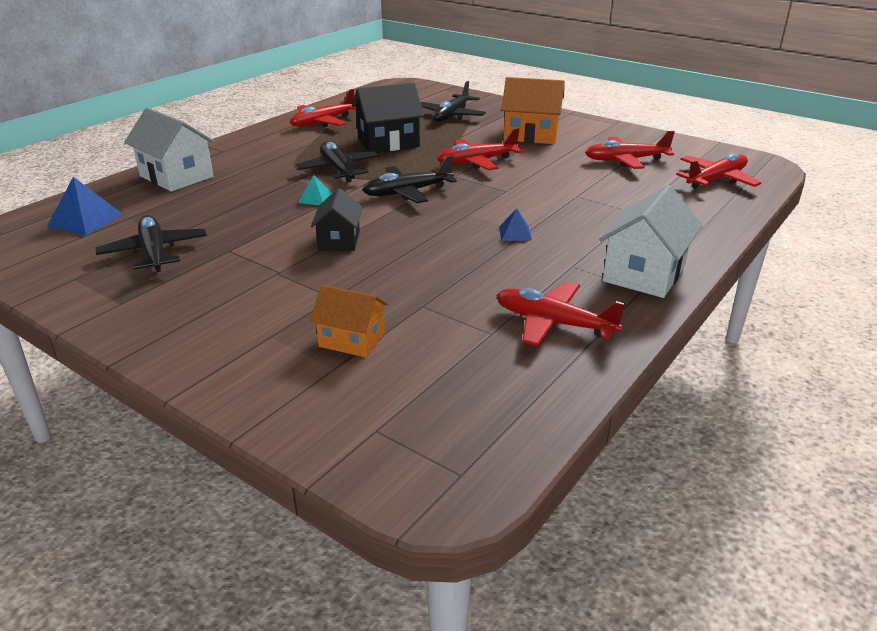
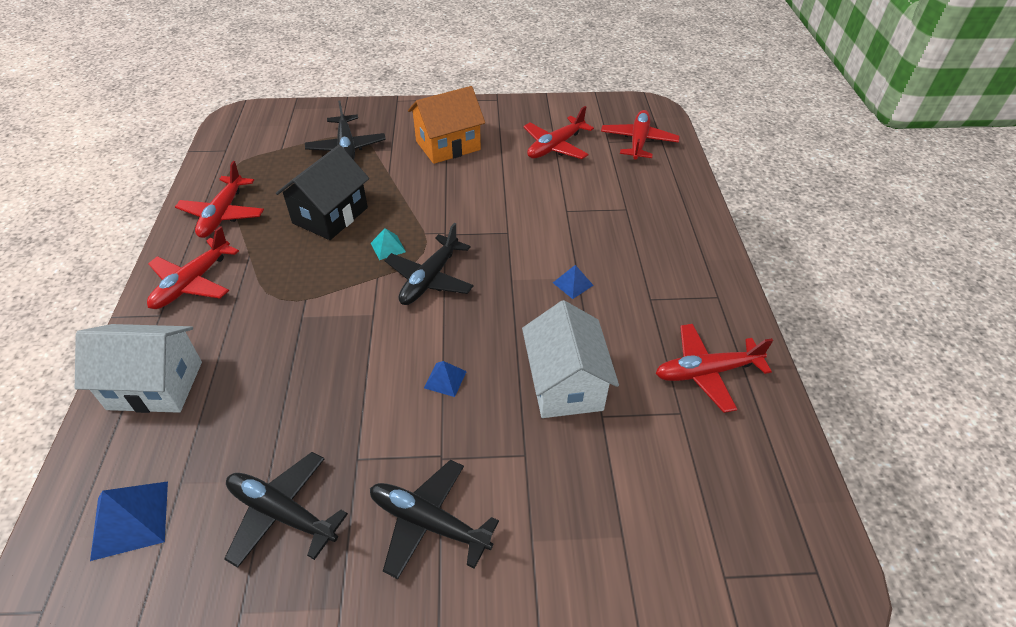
camera: 40 degrees left, 15 degrees up
black plane [294,142,379,182] -> black plane moved to [370,460,499,579]
turquoise pyramid [298,175,332,205] -> turquoise pyramid moved to [371,228,406,260]
orange house [310,285,388,357] -> none
black house [311,188,363,251] -> blue pyramid [424,361,467,397]
red plane [437,128,523,170] -> red plane moved to [147,226,239,309]
white house [599,185,703,298] -> white house moved to [522,300,619,418]

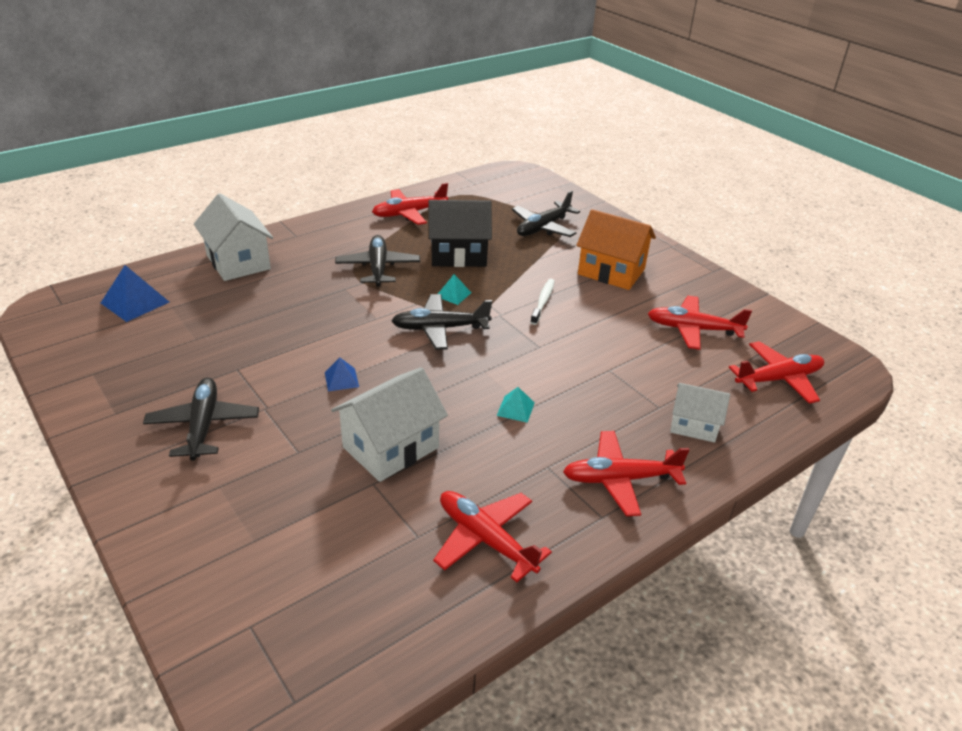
camera: 55 degrees right, 10 degrees down
red plane [147,226,239,309] -> red plane moved to [563,431,689,516]
black plane [224,452,348,568] -> black plane moved to [335,235,420,286]
blue pyramid [553,265,594,299] -> turquoise pyramid [497,387,535,423]
none -> white toothbrush [530,279,555,325]
none -> white house [670,383,730,443]

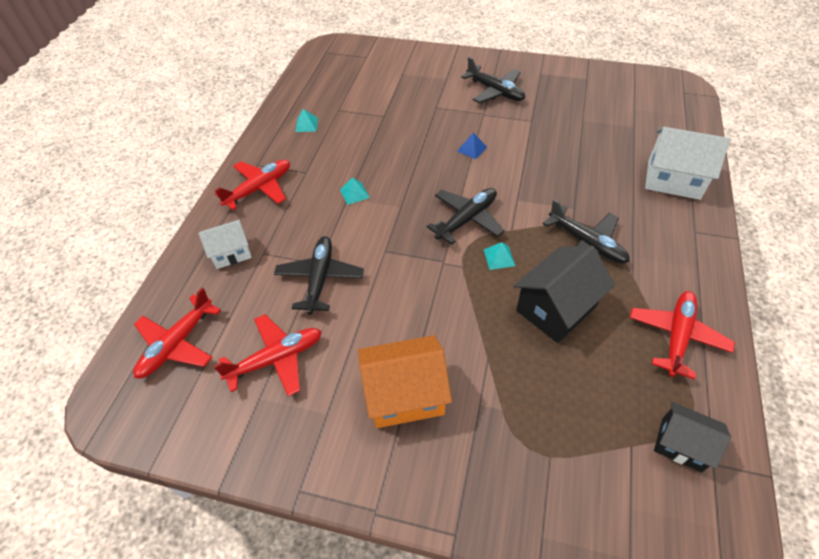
camera: 145 degrees right, 15 degrees up
blue pyramid [101,265,169,322] -> none
white house [331,367,448,482] -> none
red plane [433,491,552,582] -> turquoise pyramid [295,109,318,132]
black plane [511,191,580,237] -> black plane moved to [274,236,364,315]
white toothbrush [530,279,555,325] -> none
none -> black house [654,401,731,472]

